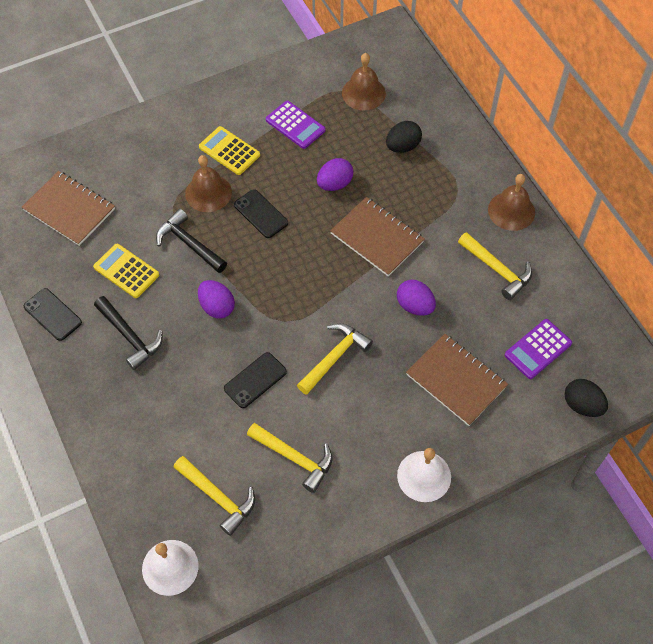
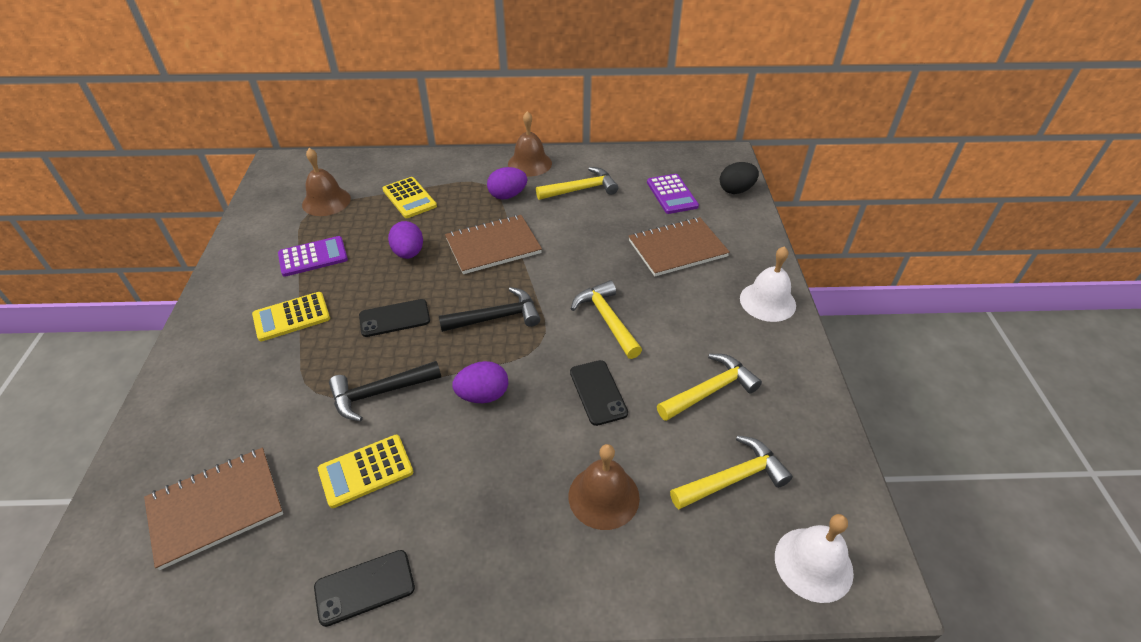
camera: 65 degrees left, 15 degrees down
black hammer [94,296,163,370] -> black hammer moved to [439,287,540,332]
brown bell [185,155,232,212] -> brown bell moved to [569,444,640,530]
black egg [386,121,422,153] -> yellow calculator [382,177,437,218]
purple egg [397,280,436,316] -> purple egg moved to [487,167,527,199]

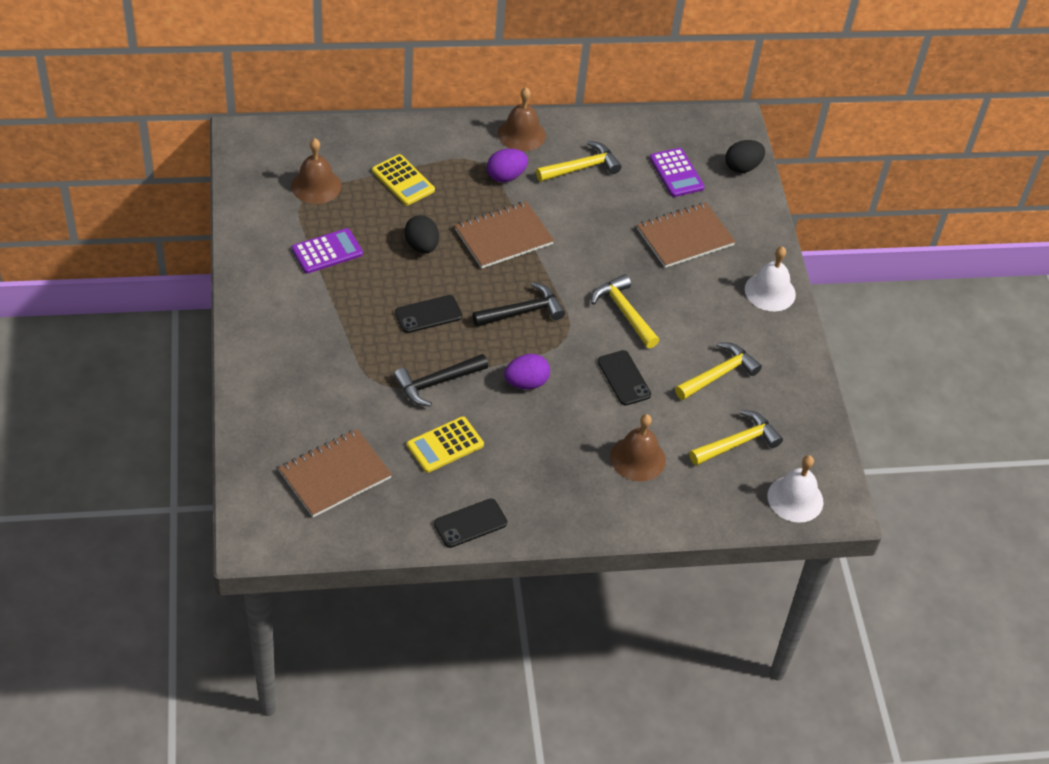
camera: 10 degrees left, 5 degrees up
yellow calculator [252,292,330,341] -> none
purple egg [388,221,423,259] -> black egg [404,215,439,254]

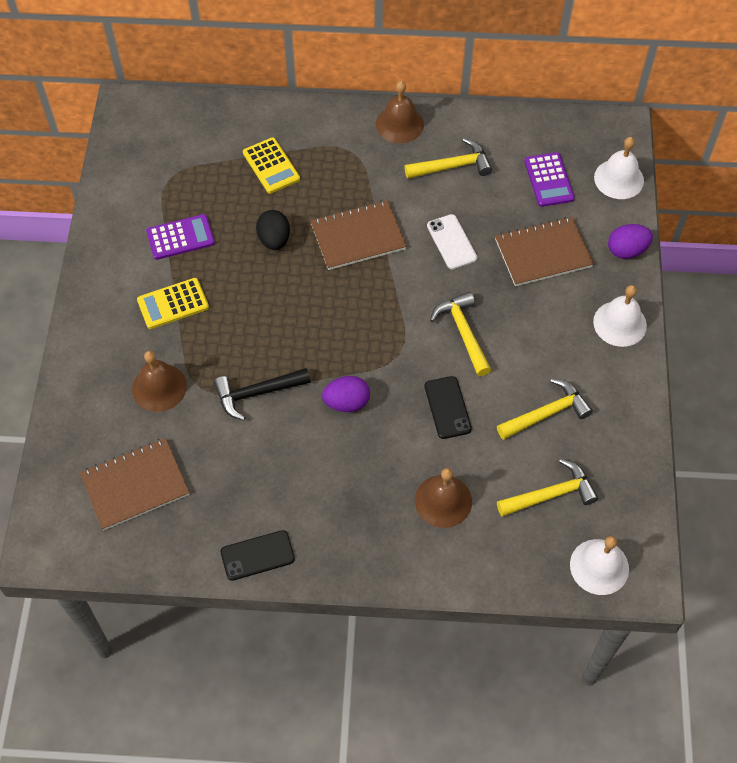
camera: 15 degrees right, 10 degrees up
brown bell [291,138,341,204] -> brown bell moved to [132,351,187,412]
black phone [395,295,462,333] -> none
yellow calculator [407,416,484,473] -> yellow calculator moved to [137,278,209,329]
black hammer [472,282,565,327] -> none
purple egg [487,149,528,182] -> purple egg moved to [608,224,653,259]
black egg [725,140,765,173] -> white bell [594,137,644,199]
none -> white phone [427,214,477,269]

